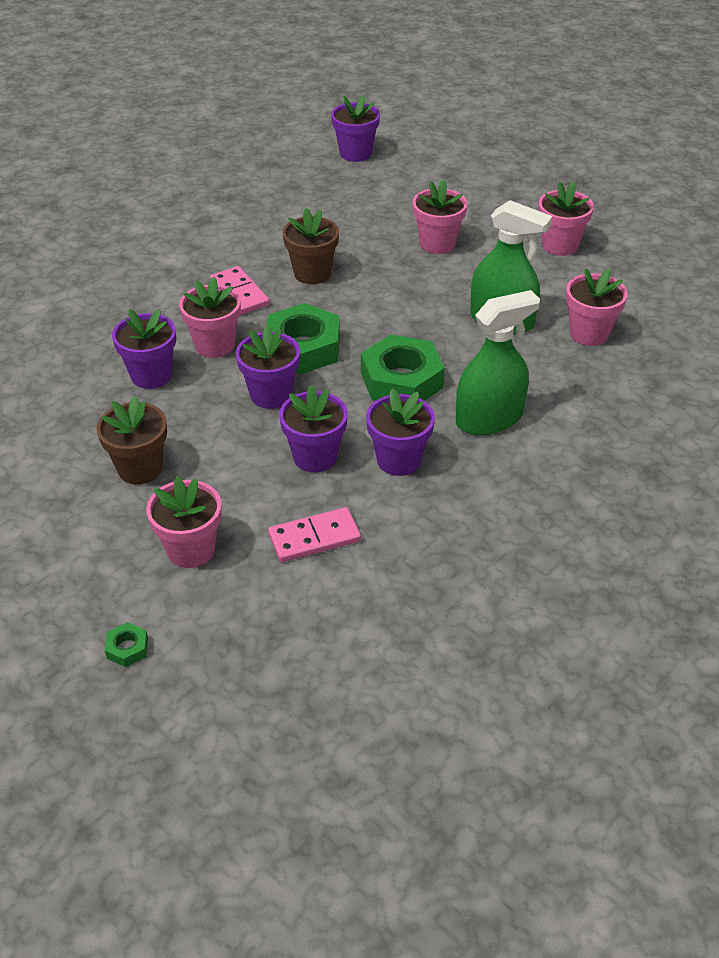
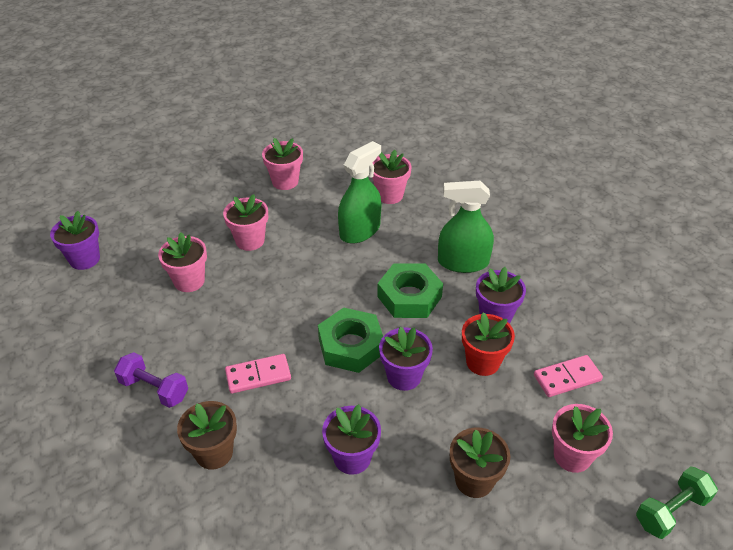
camera: 75 degrees left, 0 degrees up
green nut [105,622,148,667] -> green dumbbell [636,466,718,539]
pink flower pot [179,277,241,358] -> pink flower pot moved to [158,232,207,292]
pink domino [268,507,361,562] -> pink domino turned 75 degrees clockwise [534,355,603,397]
purple flower pot [279,385,348,472] -> red flower pot [462,312,515,376]
brown flower pot [283,208,339,284] -> brown flower pot moved to [177,401,237,470]
green spray bottle [456,290,540,435] -> green spray bottle turned 75 degrees counterclockwise [438,181,494,273]
none -> purple dumbbell [114,352,188,408]

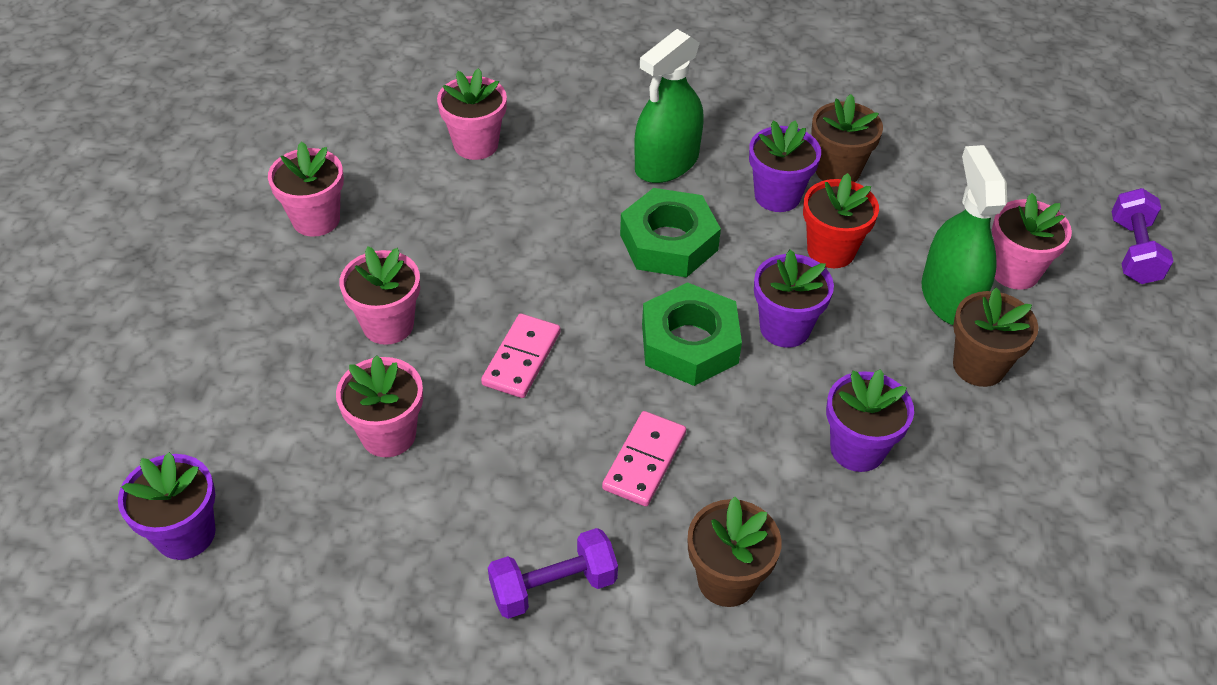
camera: 50 degrees left, 5 degrees up
green spray bottle [338,141,381,244] -> green spray bottle moved to [922,145,1007,325]
pink domino [534,355,603,397] -> pink domino moved to [481,314,560,398]
green dumbbell [636,466,718,539] -> purple dumbbell [1112,188,1174,284]
none -> brown flower pot [812,94,883,182]

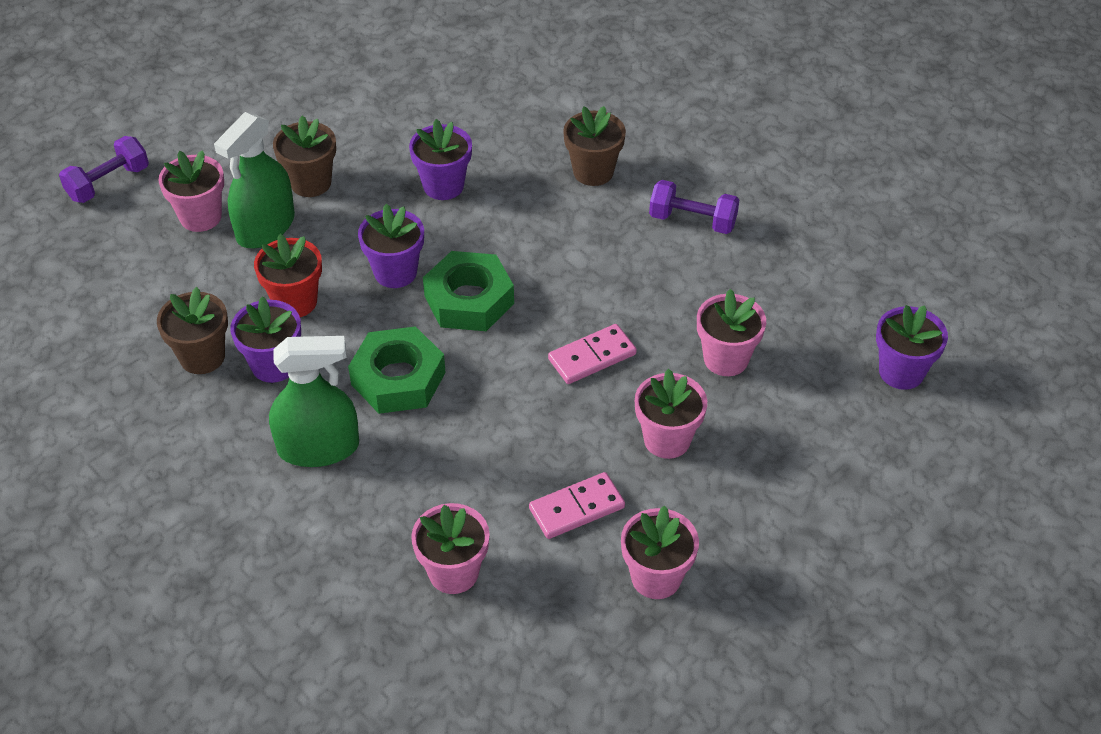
camera: 140 degrees left, 0 degrees up
pink domino [602,411,686,506] -> pink domino moved to [529,472,625,539]

